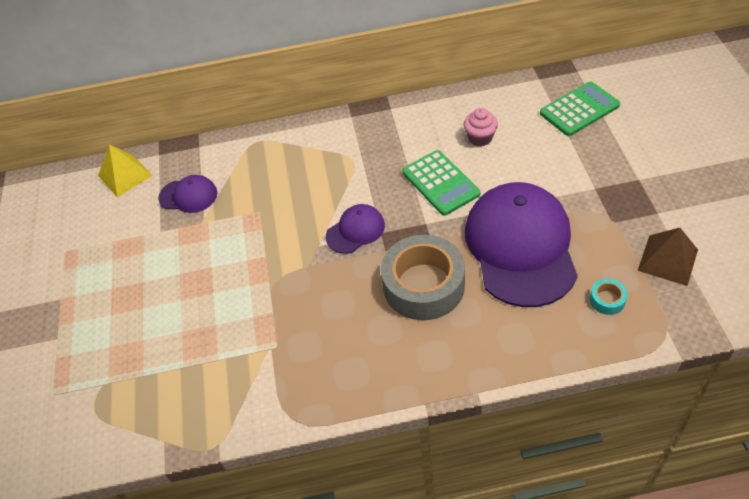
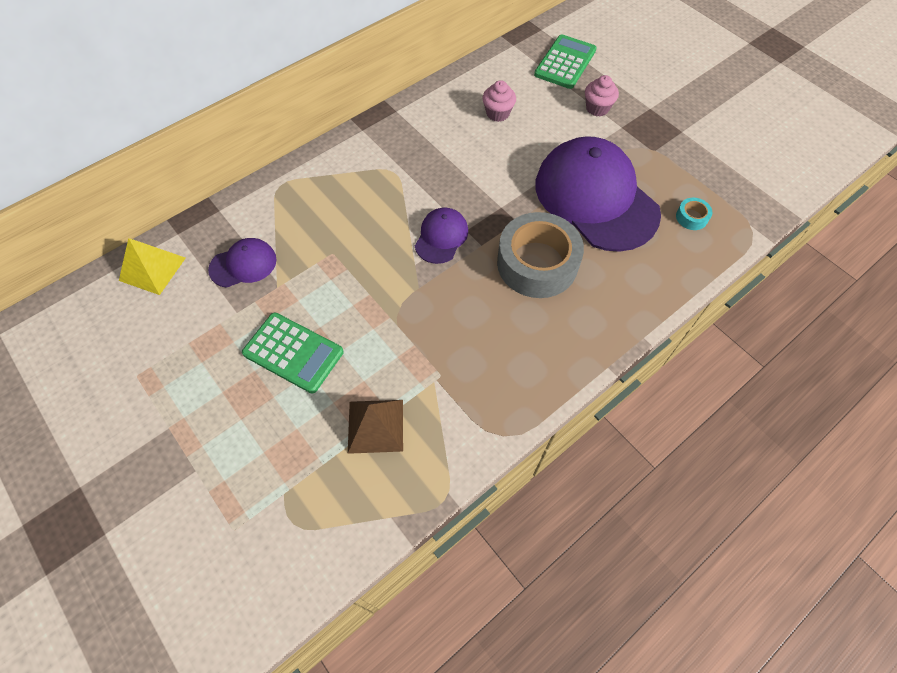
camera: 35 degrees left, 10 degrees up
green calculator [402,150,480,216] -> green calculator moved to [242,312,344,394]
brown pyramid [637,228,698,286] -> brown pyramid moved to [348,400,403,454]
none -> pink cupcake [585,75,619,116]

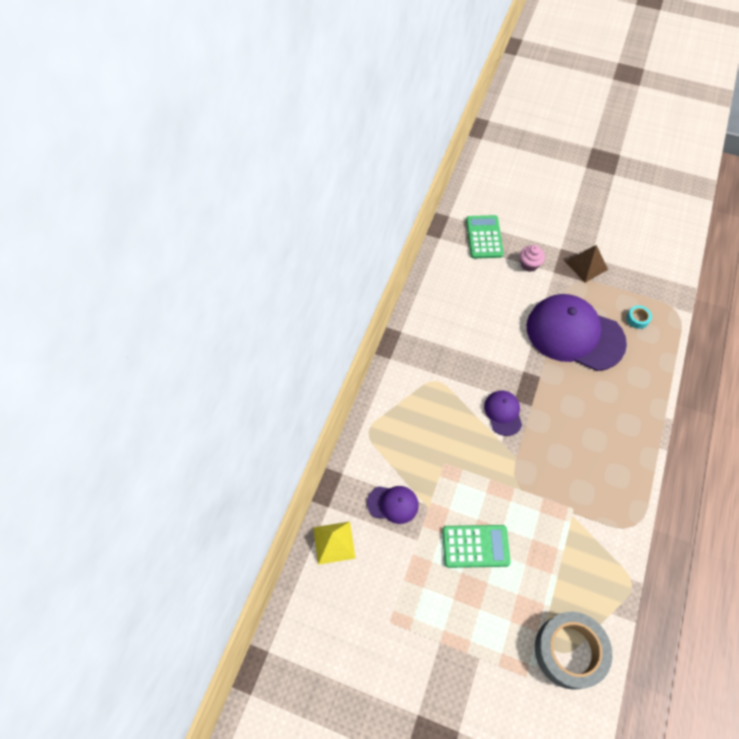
camera: 30 degrees left, 0 degrees up
purple cap [208,238,277,288] -> purple cap turned 60 degrees clockwise [367,486,419,524]
brown pyramid [348,400,403,454] -> brown pyramid moved to [566,245,608,283]
pink cupcake [482,80,516,122] -> none
grey tape [497,212,584,298] -> grey tape moved to [535,612,612,690]

